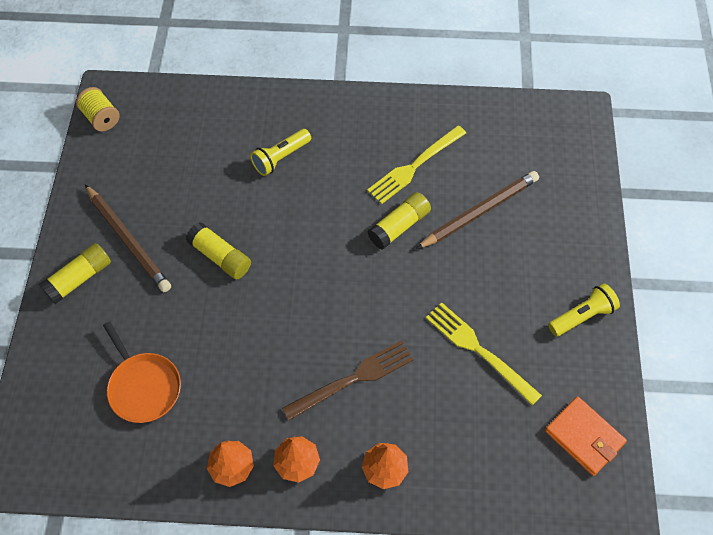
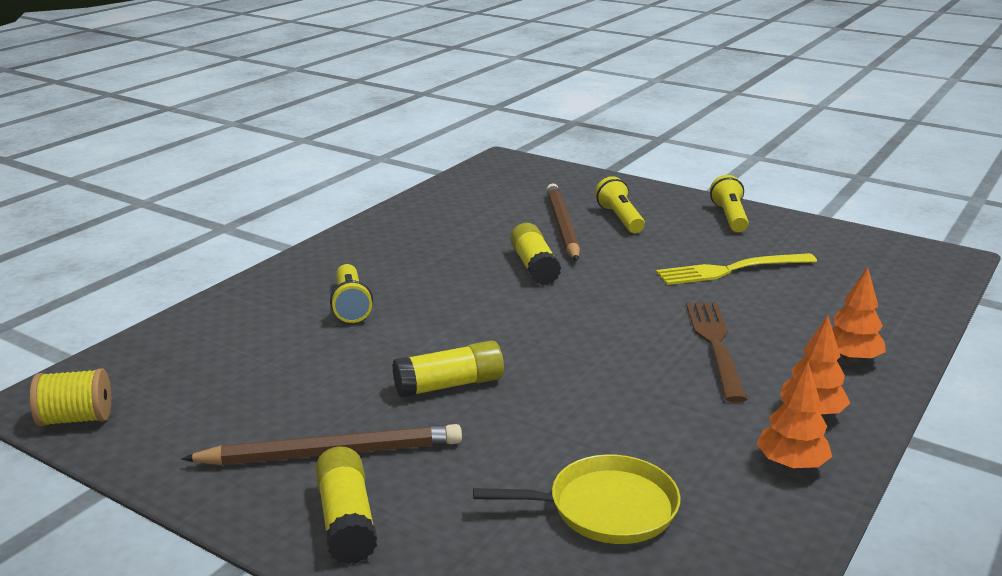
camera: 60 degrees left, 35 degrees down
orange pan [103,321,181,423] -> yellow pan [473,455,681,544]
yellow fork [367,125,466,204] -> none
orange wallet [545,397,627,476] -> none
none -> yellow flashlight [595,176,645,233]

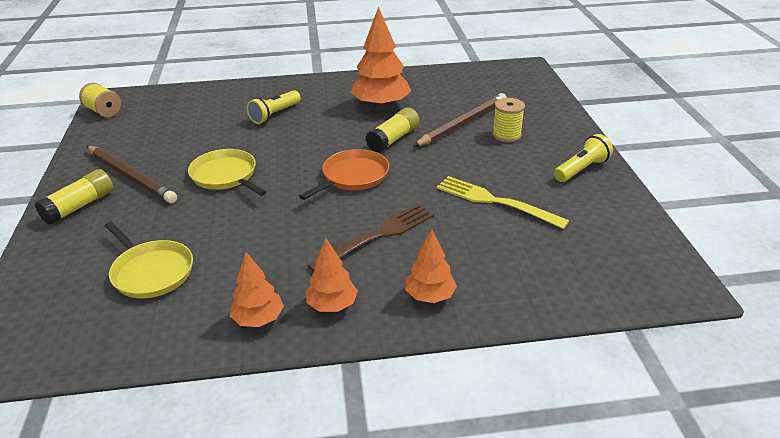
camera: 50 degrees right, 10 degrees up
yellow glue stick [392,340,504,398] -> yellow pan [188,149,266,196]
yellow flashlight [595,176,645,233] -> yellow spool [492,98,525,142]
none -> orange pan [299,149,389,200]
none -> orange tree [350,7,411,109]

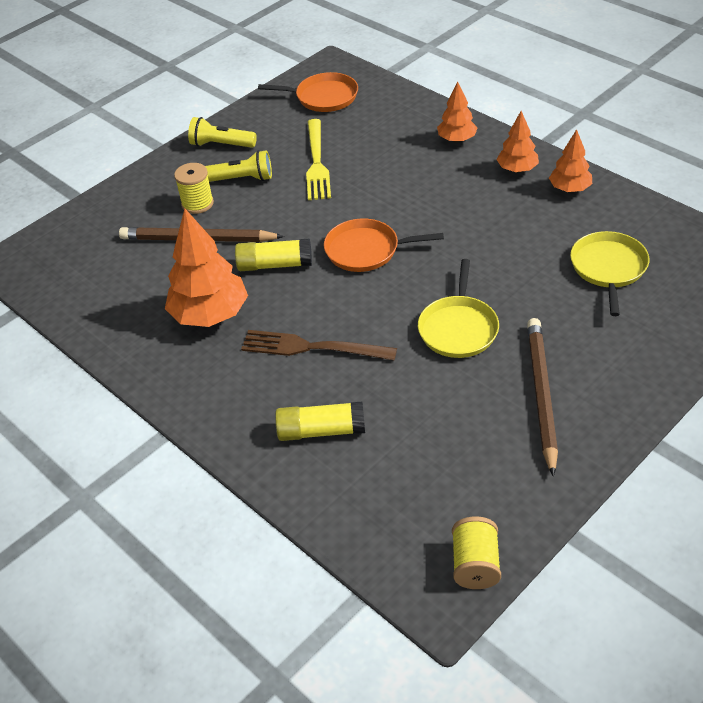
camera: 125 degrees left, 10 degrees up
yellow glue stick [35,169,113,225] -> yellow glue stick moved to [275,402,365,441]
yellow flashlight [246,90,301,124] -> yellow flashlight moved to [205,150,272,182]
brown fork [307,204,434,272] -> brown fork moved to [241,330,397,361]
none -> orange pan [258,72,358,112]

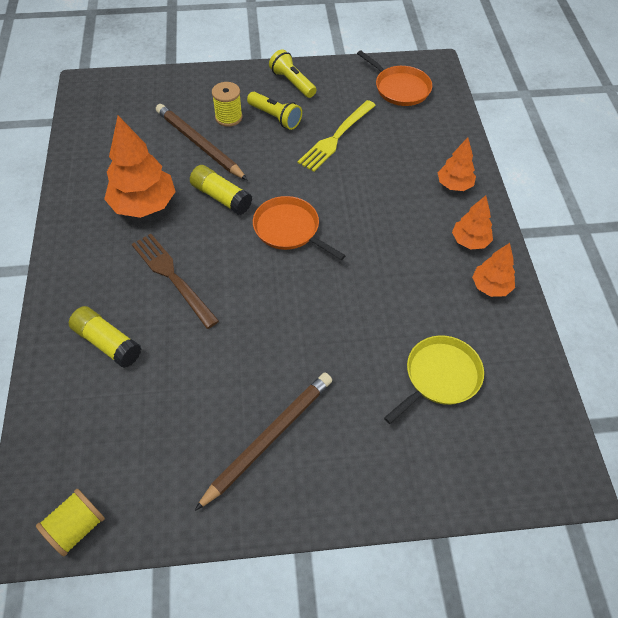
camera: 35 degrees right, 10 degrees up
yellow pan [418,259,499,358] -> none

